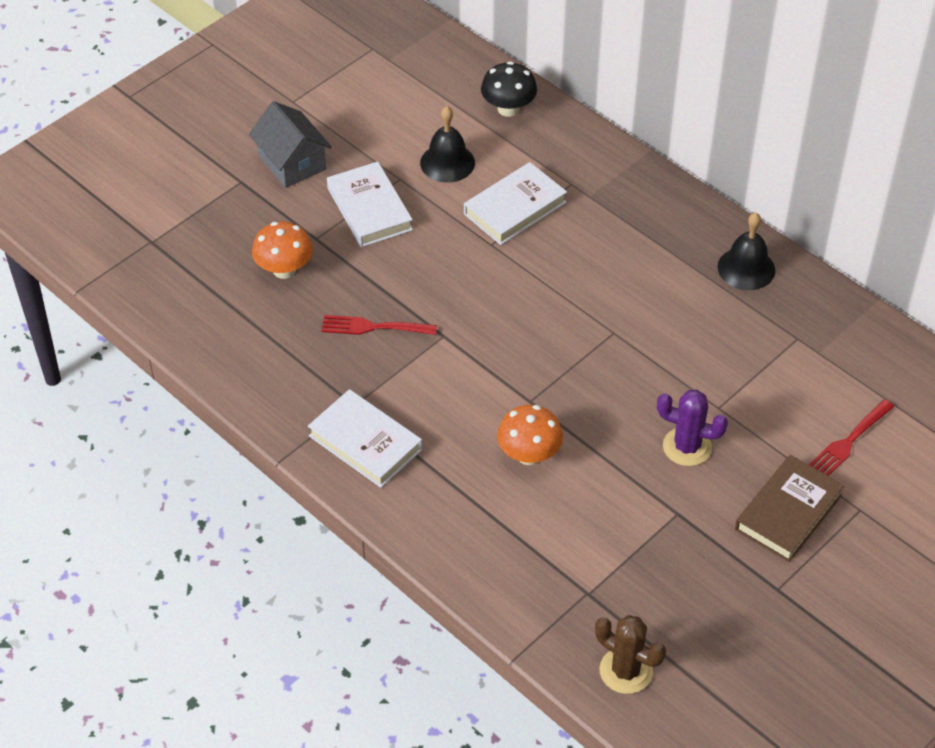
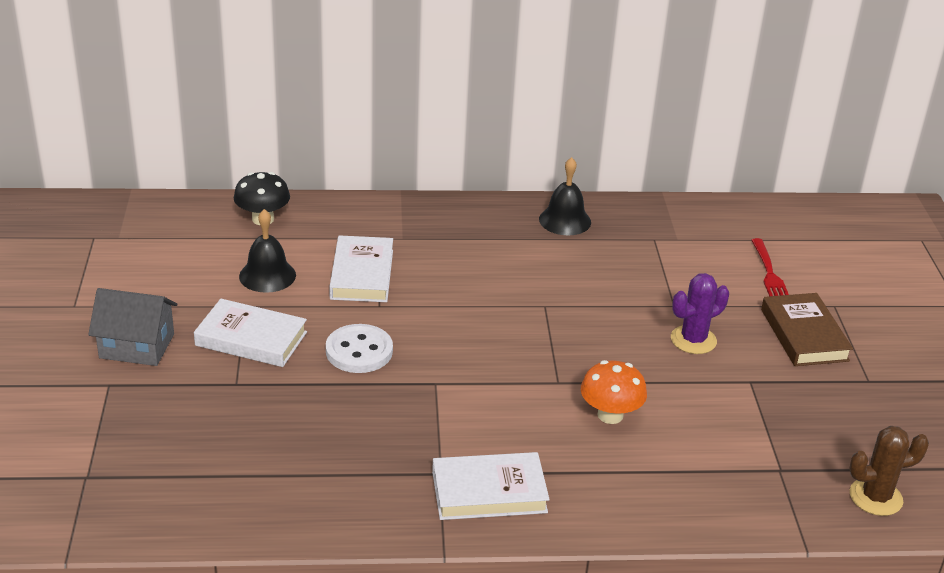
camera: 50 degrees left, 15 degrees down
orange mushroom [252,222,313,279] -> none
red fork [322,315,437,335] -> none
none -> white button [326,324,393,373]

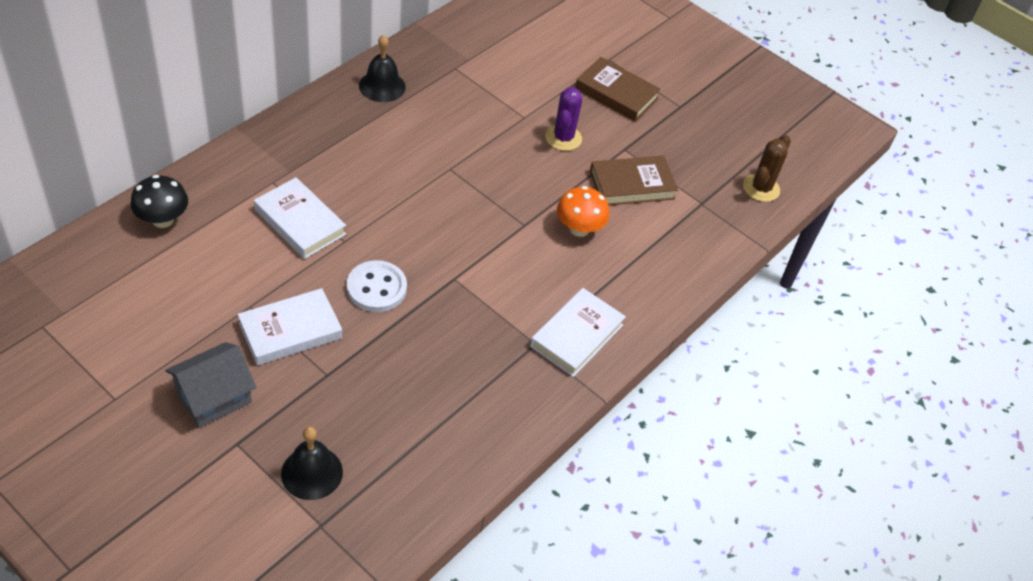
camera: 50 degrees left, 15 degrees up
black bell [239,209,296,293] -> black bell moved to [281,427,343,500]
red fork [751,238,789,296] -> none
none -> brown book [590,156,678,205]

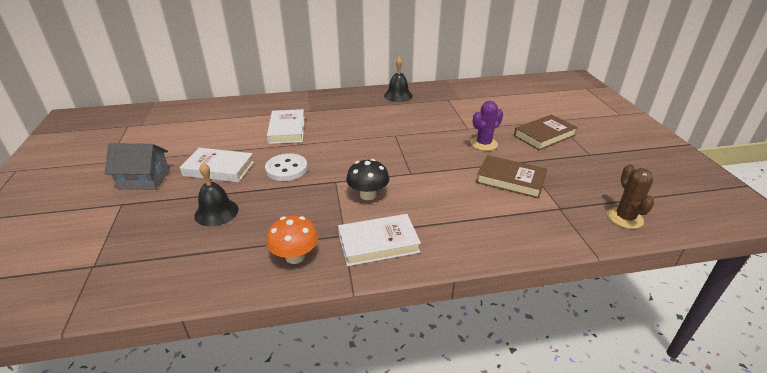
camera: 45 degrees right, 15 degrees down
black mushroom [130,175,188,228] -> black mushroom moved to [346,159,389,200]
black bell [281,427,343,500] -> black bell moved to [194,163,239,226]
orange mushroom [557,186,610,237] -> orange mushroom moved to [267,216,318,264]
brown book [575,57,661,121] -> brown book turned 75 degrees clockwise [514,114,578,150]
brown cactus [743,135,791,202] -> brown cactus turned 75 degrees counterclockwise [607,164,655,229]

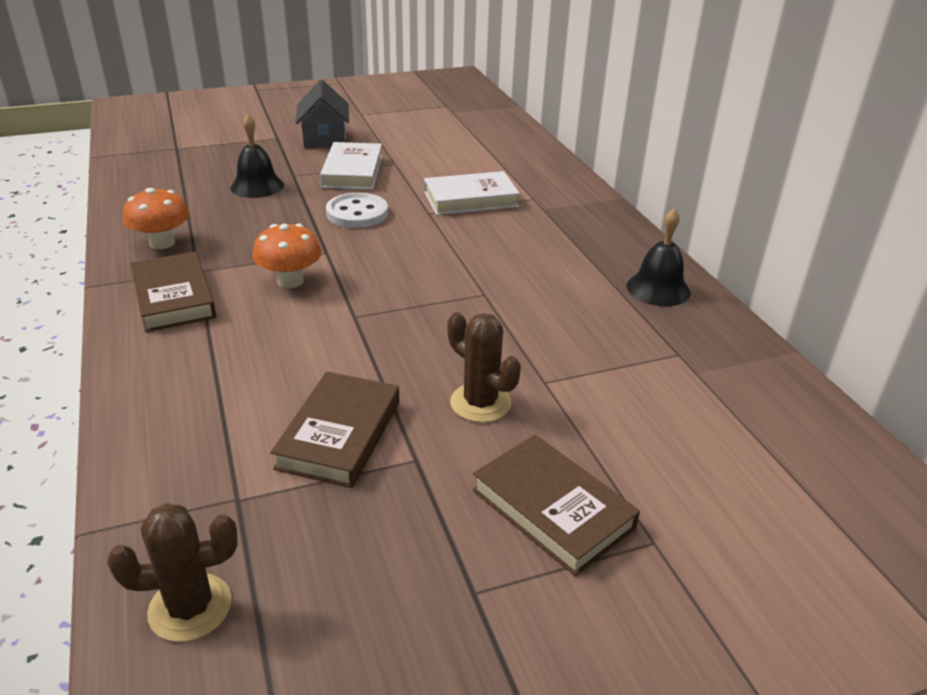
camera: 80 degrees right, 0 degrees up
white book [338,214,421,266] -> brown book [130,251,216,332]
black mushroom [346,159,389,200] -> orange mushroom [253,224,322,288]
purple cactus [470,101,503,151] -> brown cactus [447,312,521,423]

